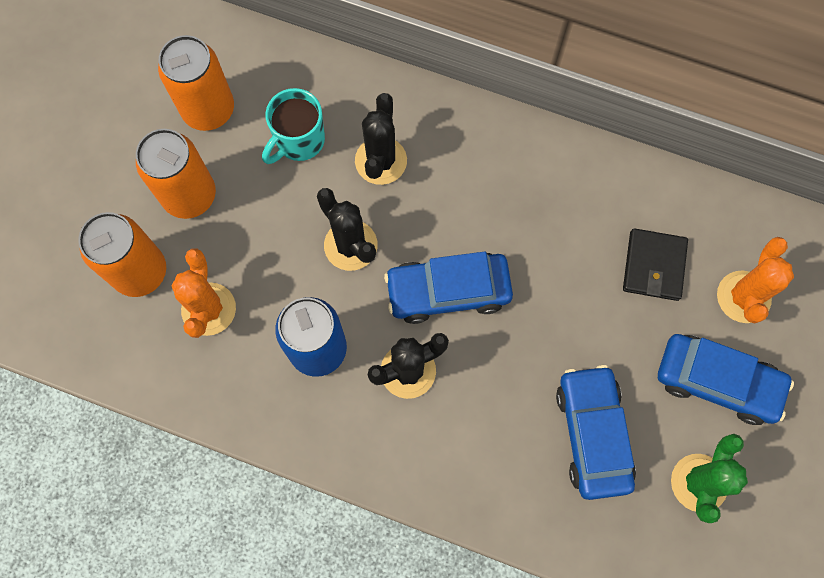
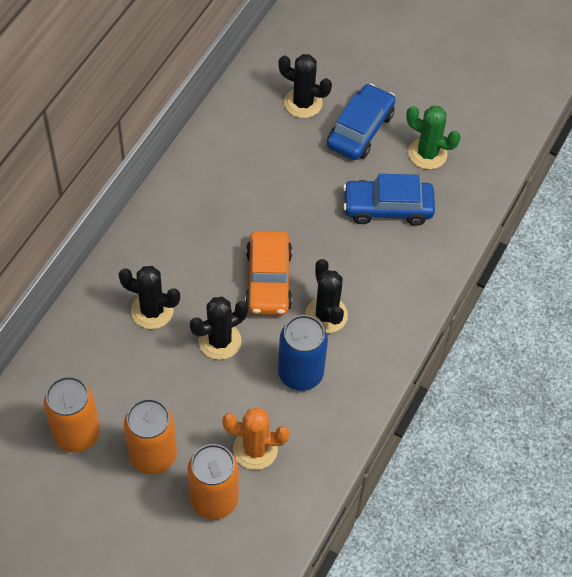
camera: 85 degrees left, 15 degrees down
turquoise mug [262,88,325,164] -> none
blue car [384,252,513,324] -> orange car [245,231,292,315]
black wallet [623,228,688,301] -> none
orange cactus [717,237,794,323] -> black cactus [278,54,332,118]

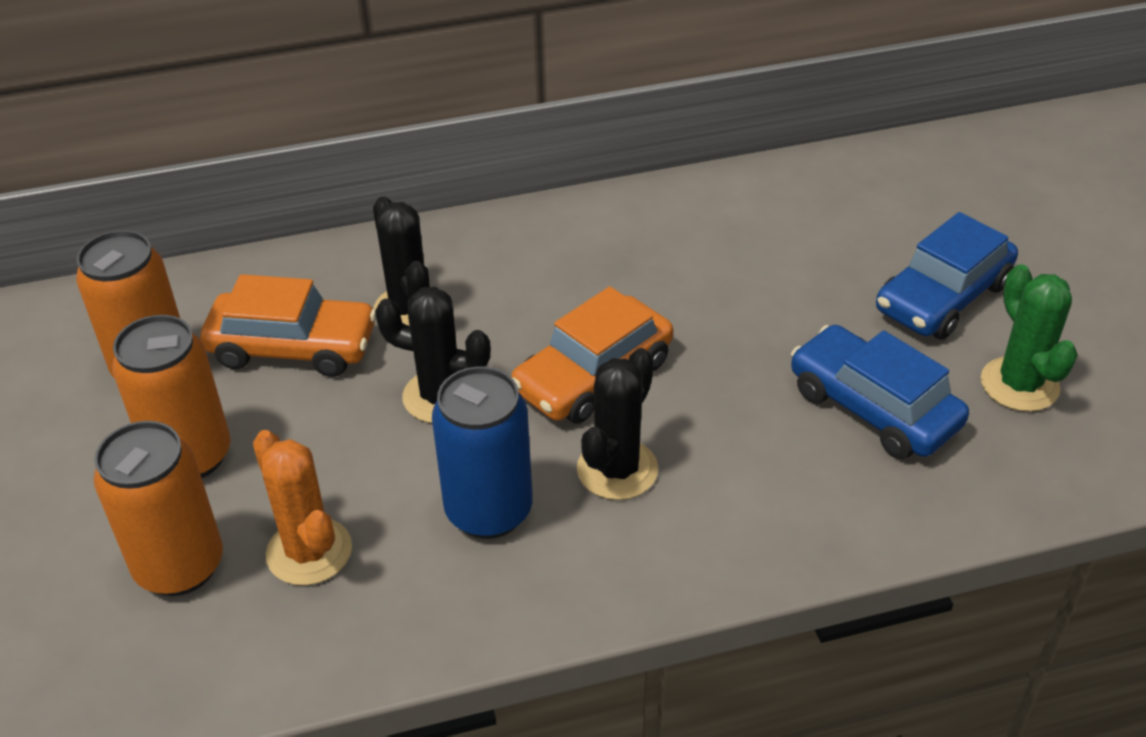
camera: 50 degrees right, 15 degrees down
black cactus [278,54,332,118] -> none
blue car [327,83,396,160] -> blue car turned 150 degrees clockwise [876,212,1018,339]
none -> orange car [200,274,376,377]

